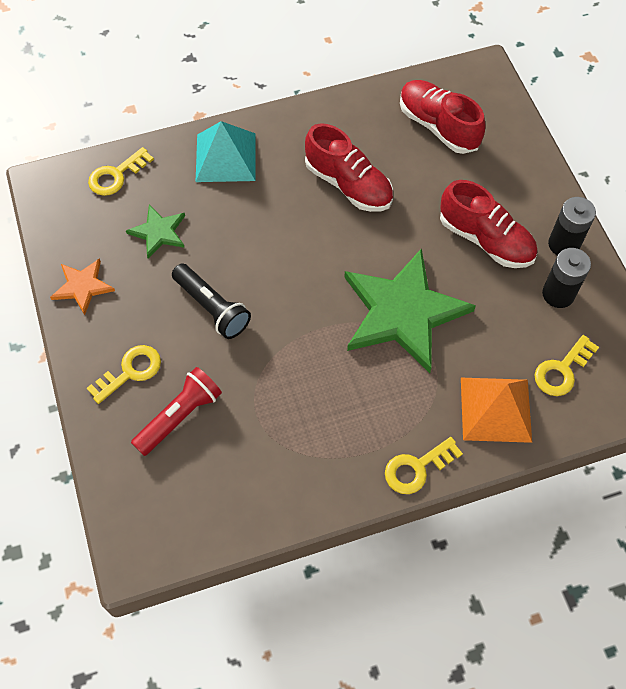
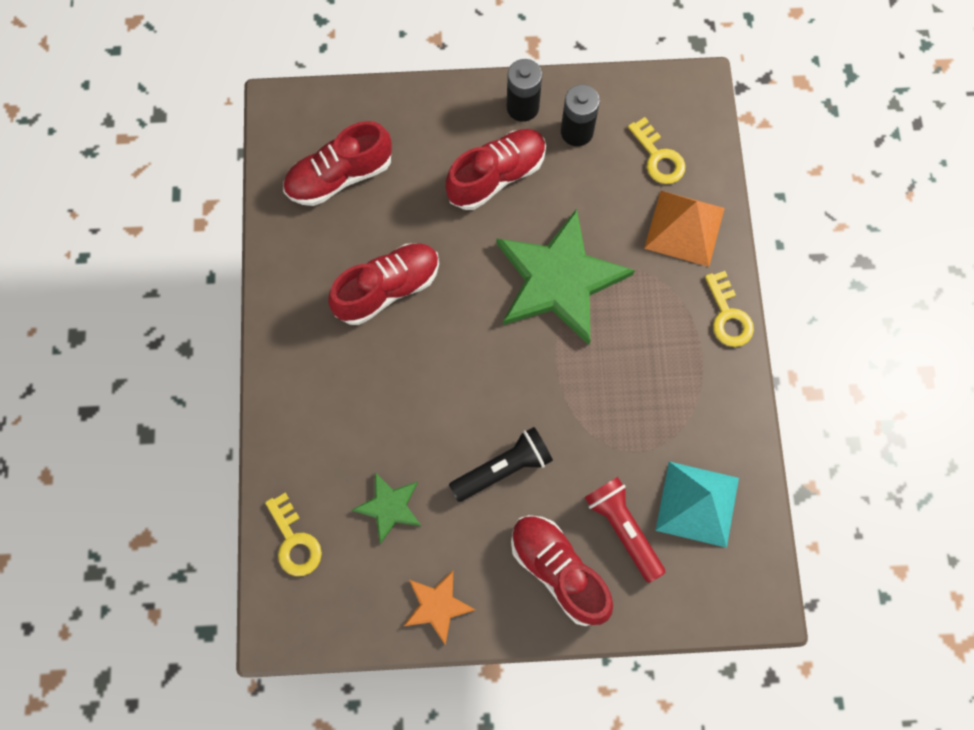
camera: 75 degrees left, 10 degrees up
yellow key [87,345,161,404] -> red shoe [511,515,613,626]
turquoise pyramid [195,121,256,182] -> turquoise pyramid moved to [655,462,739,548]

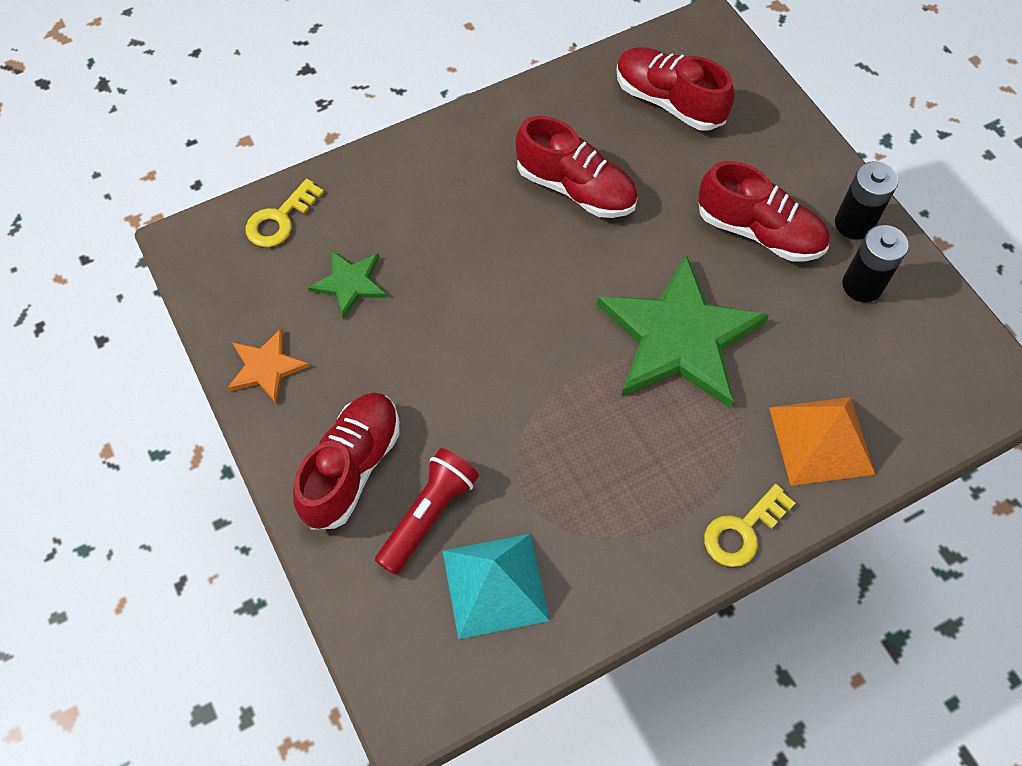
camera: 65 degrees right, 10 degrees down
black flashlight [449,427,553,502] -> none
yellow key [628,117,685,184] -> none

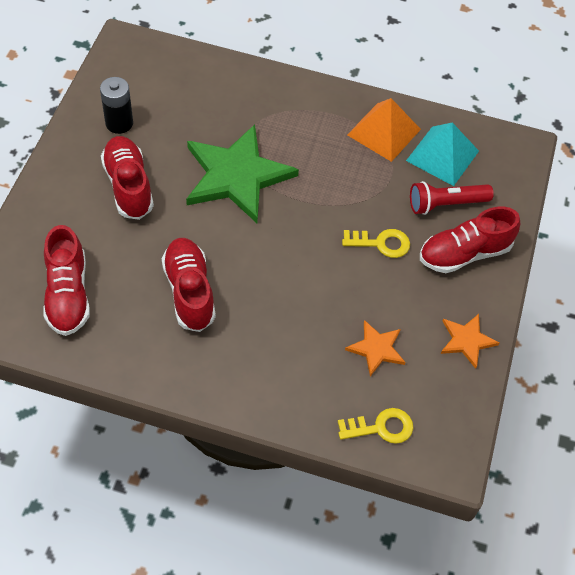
camera: 140 degrees left, 5 degrees down
green star [308,250,387,319] -> orange star [345,320,406,376]
yellow key [704,484,795,567] -> yellow key moved to [342,229,410,258]
orange pyramid [769,397,875,486] -> orange pyramid moved to [347,98,421,162]
black battery [835,161,898,240] -> none

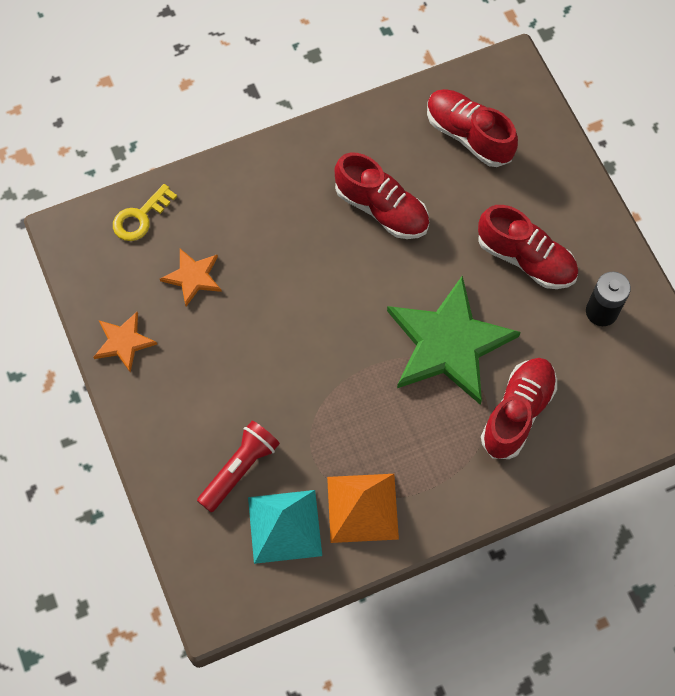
camera: 145 degrees right, 10 degrees up
yellow key [342,229,410,258] -> none
red shoe [420,207,520,273] -> red shoe moved to [481,358,557,459]

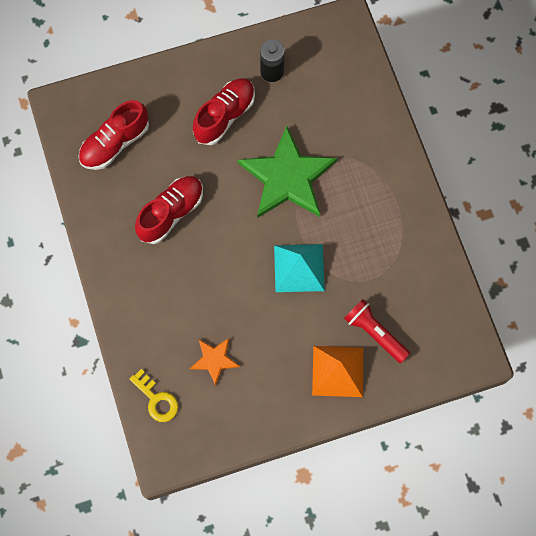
camera: 85 degrees left, 5 degrees up
orange star [94,312,157,373] -> none
turquoise pyramid [248,490,322,564] -> turquoise pyramid moved to [274,244,325,292]
orange pyramid [327,474,399,543] -> orange pyramid moved to [312,346,363,397]
red shoe [481,358,557,459] -> none

